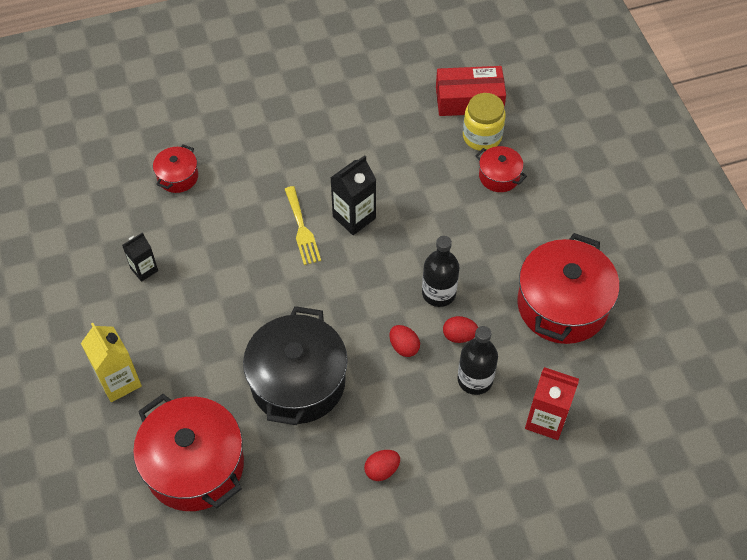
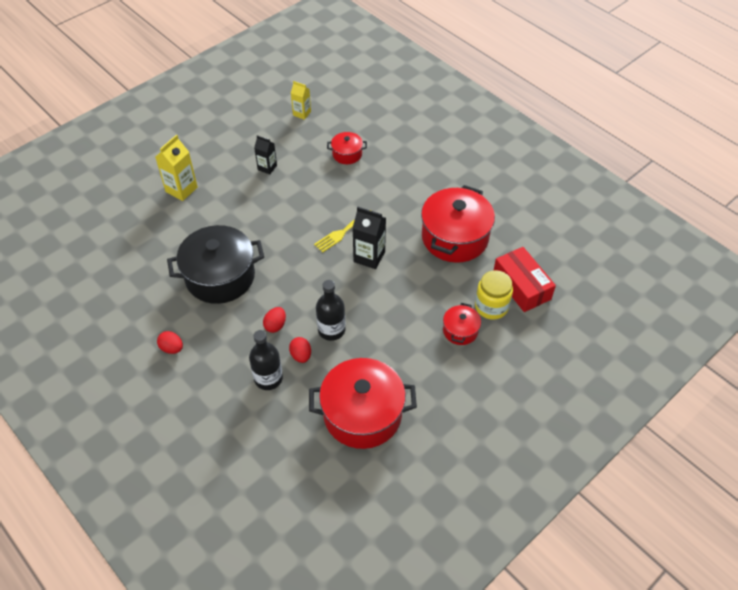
camera: 65 degrees right, 5 degrees down
red pot [133,394,244,511] -> red pot moved to [421,185,495,263]
red carton [525,367,579,440] -> none
none -> yellow carton [291,81,311,120]

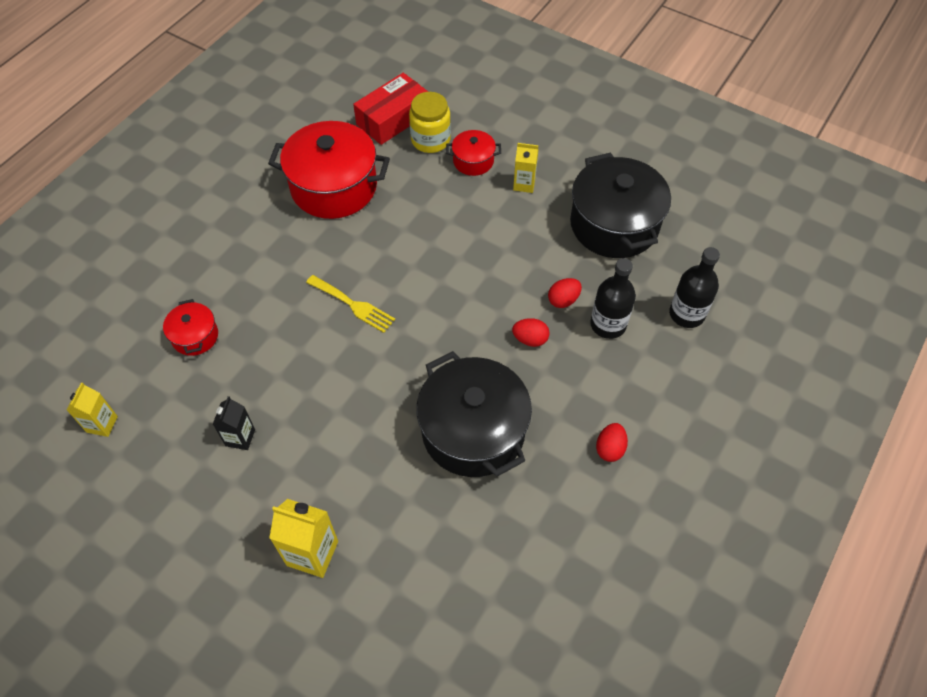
camera: 105 degrees left, 5 degrees up
red pot [309,358,417,449] -> black pot [570,153,671,258]
black bottle [316,280,345,341] -> black bottle moved to [669,247,720,328]
black carton [353,207,386,269] -> none
none -> yellow carton [513,143,538,193]

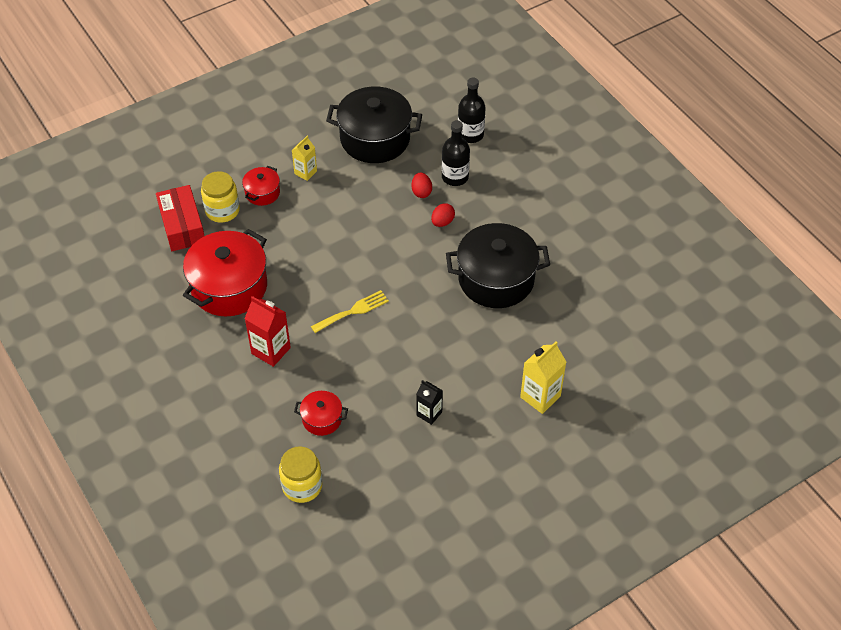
camera: 65 degrees left, 5 degrees down
yellow carton [67,383,118,437] -> none
red egg [596,423,628,462] -> none
none -> red carton [245,296,291,367]
none -> yellow jar [279,446,322,503]

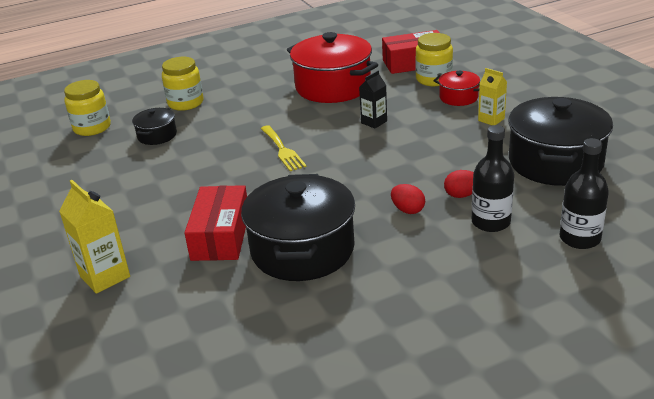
camera: 100 degrees right, 20 degrees down
red carton [245,296,291,367] -> none
red pot [294,391,348,436] -> black pot [132,108,177,145]
black carton [416,380,443,425] -> black carton moved to [359,70,387,128]
none -> yellow jar [162,57,203,111]
none -> red box [184,185,247,261]

